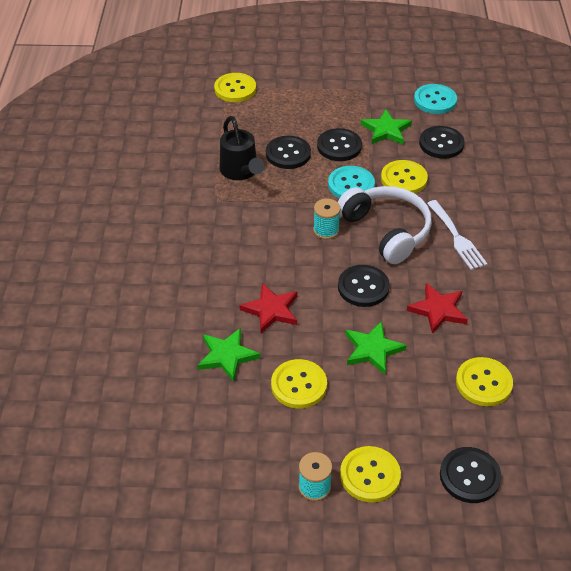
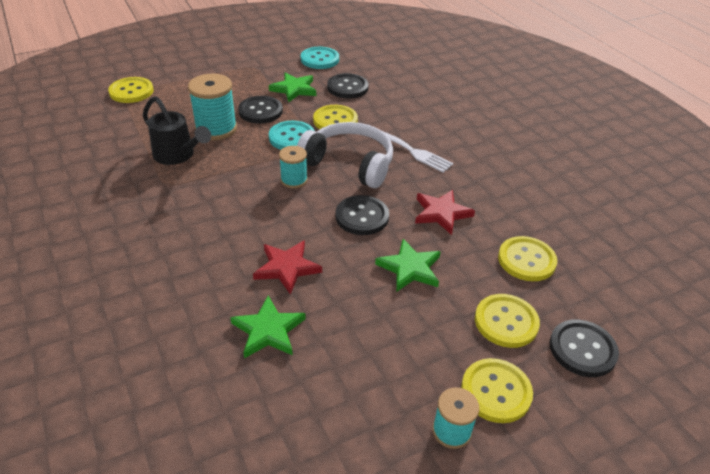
camera: 30 degrees left, 5 degrees down
black button [266,136,311,169] -> turquoise spool [188,74,237,140]
yellow button [271,359,327,409] -> yellow button moved to [475,294,540,348]

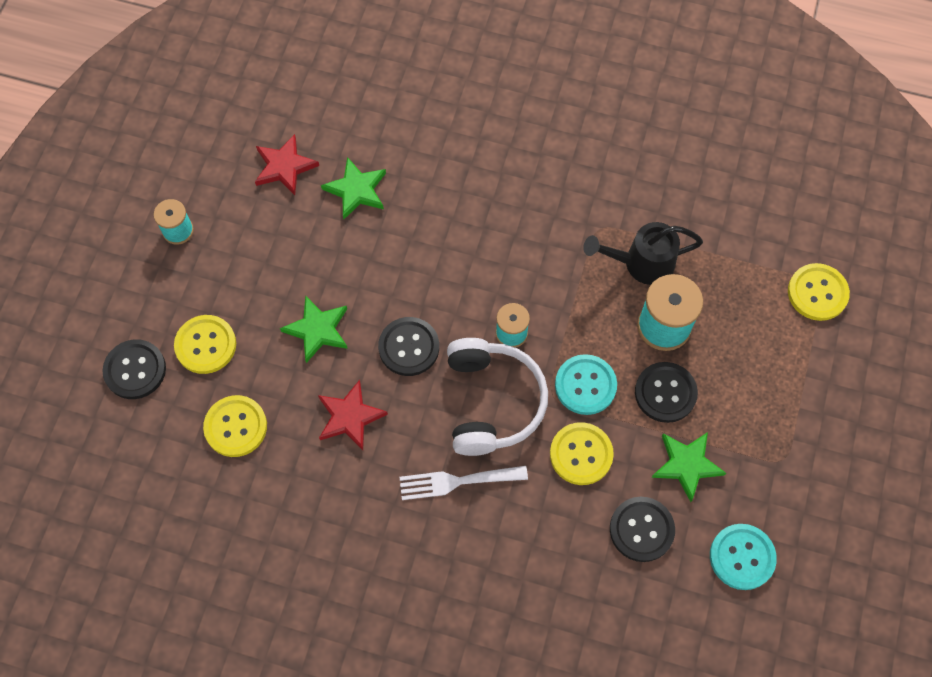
camera: 135 degrees right, 25 degrees up
red star [253,240,322,295] -> red star moved to [255,134,319,195]
white headphones [297,122,393,188] -> white headphones turned 75 degrees counterclockwise [447,338,548,456]
yellow button [461,358,533,423] -> none

